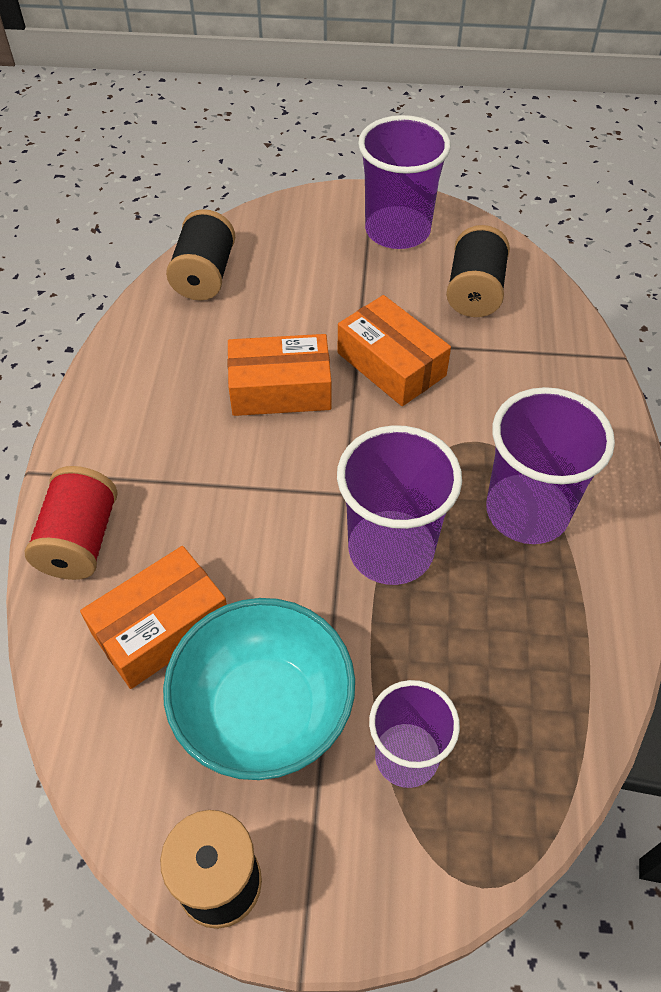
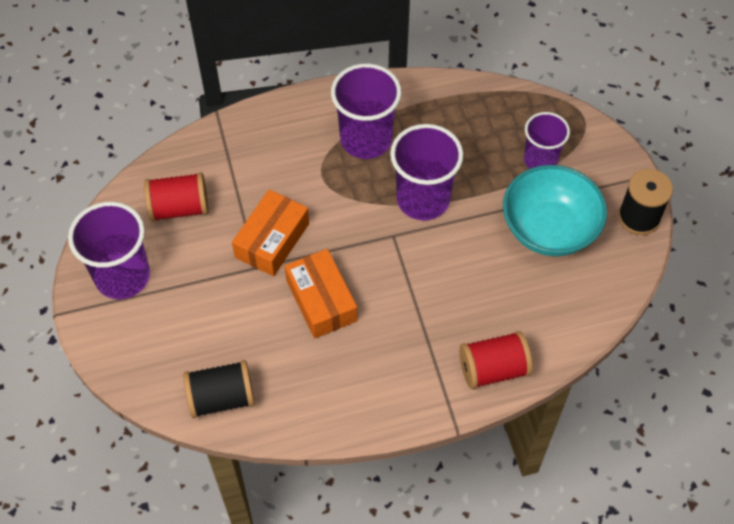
camera: 110 degrees left, 5 degrees up
orange box [80,546,227,689] -> none
black spool [446,225,510,317] -> red spool [144,172,209,222]

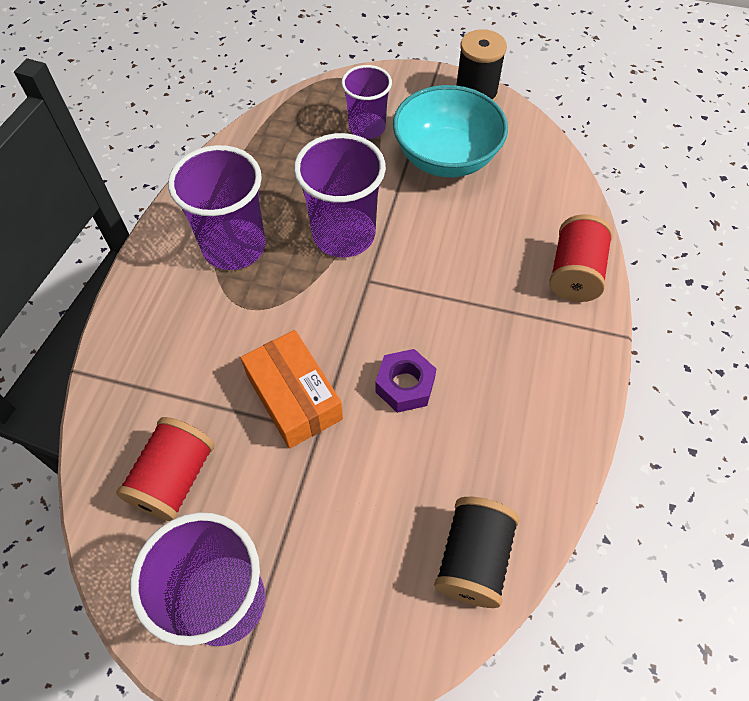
camera: 60 degrees left, 0 degrees up
orange box [285,249,357,339] -> purple nut [375,349,436,413]

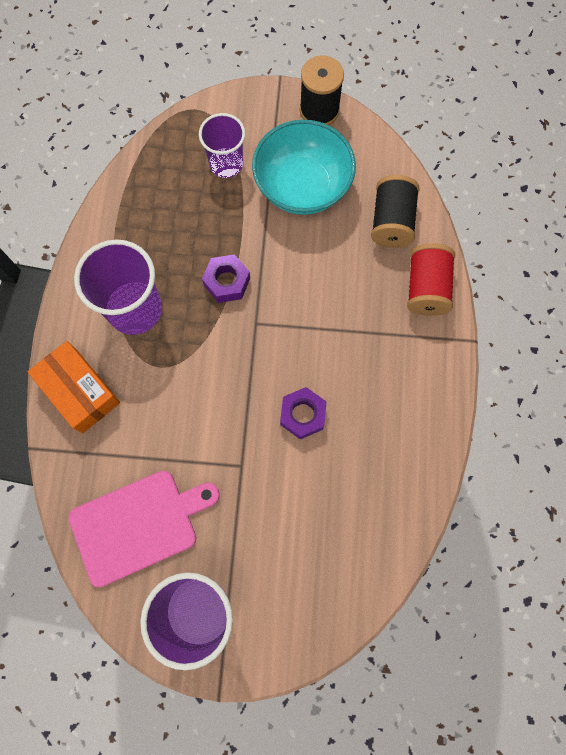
camera: 10 degrees left, 15 degrees up
red spool [116,417,214,521] -> pink cutting board [68,471,220,587]
orange box [241,330,343,449] -> orange box moved to [27,341,120,434]
purple cup [294,133,386,257] -> purple nut [202,254,250,303]
black spool [434,497,519,608] -> black spool moved to [371,175,420,248]

